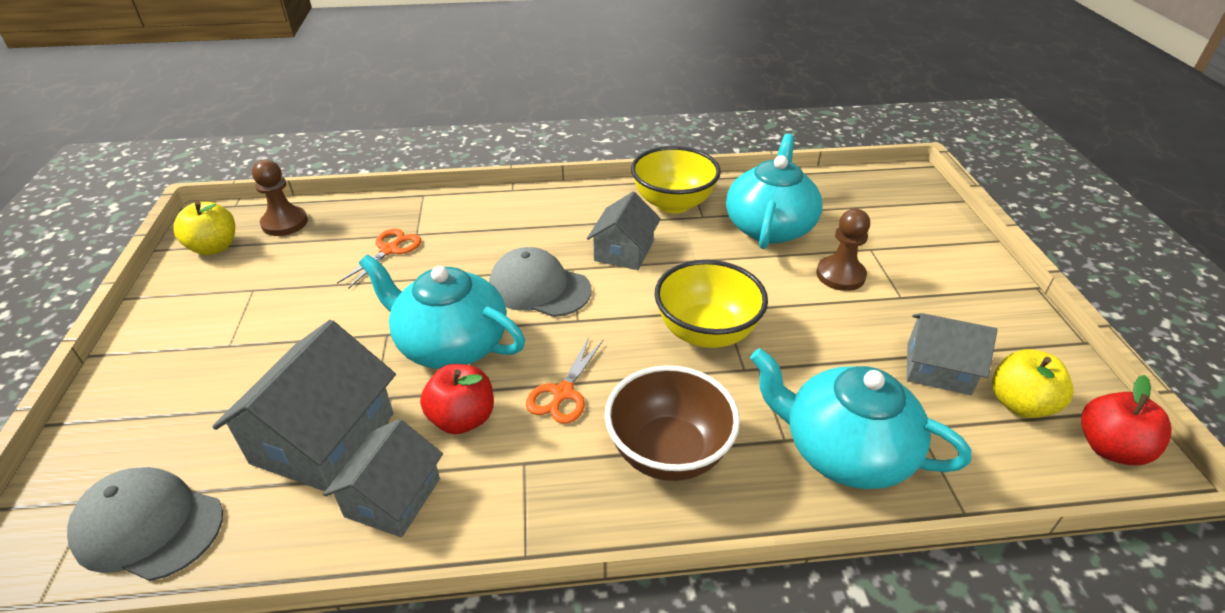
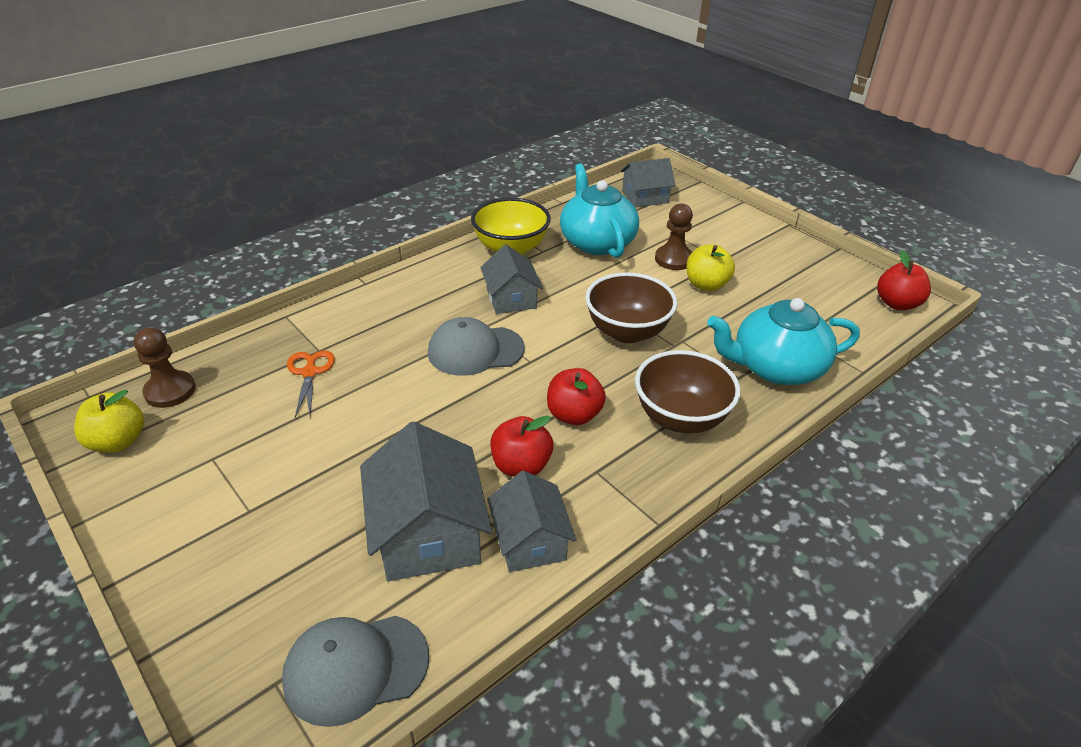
camera: 35 degrees left, 0 degrees up
turquoise teapot [359,254,525,369] -> none
orange scissors [526,337,603,424] -> red apple [547,368,606,425]
yellow bowl [654,260,768,348] -> brown bowl [585,272,677,343]
grey house [906,313,997,395] -> grey house moved to [620,158,676,207]
yellow apple [992,349,1073,418] -> yellow apple moved to [687,245,735,291]

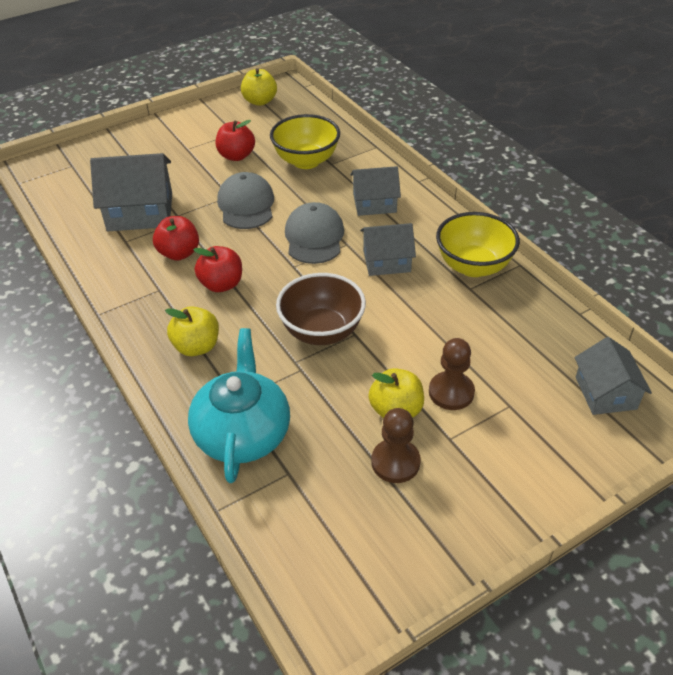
camera: 100 degrees right, 5 degrees up
brown pawn [134,327,196,408] -> brown pawn moved to [372,408,421,483]
grey cap [282,616,429,727] -> grey cap moved to [217,172,274,229]
orange scissors [287,350,335,417] -> yellow bowl [270,114,340,169]
grey house [487,471,576,572] -> grey house moved to [350,166,401,216]
turquoise teapot [560,164,639,258] -> none
brown bowl [635,350,741,434] -> yellow apple [165,306,219,356]
red apple [877,250,931,310] -> red apple moved to [216,120,255,161]

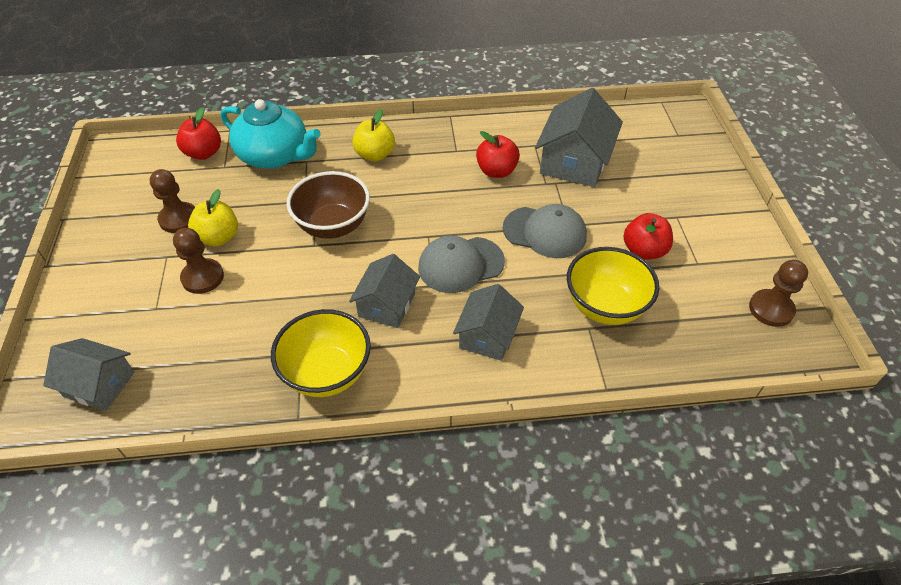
camera: 115 degrees right, 5 degrees up
red apple [193,246,242,292] -> red apple moved to [176,107,221,160]
yellow apple [241,68,277,106] -> brown pawn [749,260,808,327]
grey cap [285,202,344,264] -> grey cap turned 135 degrees clockwise [418,236,505,293]

